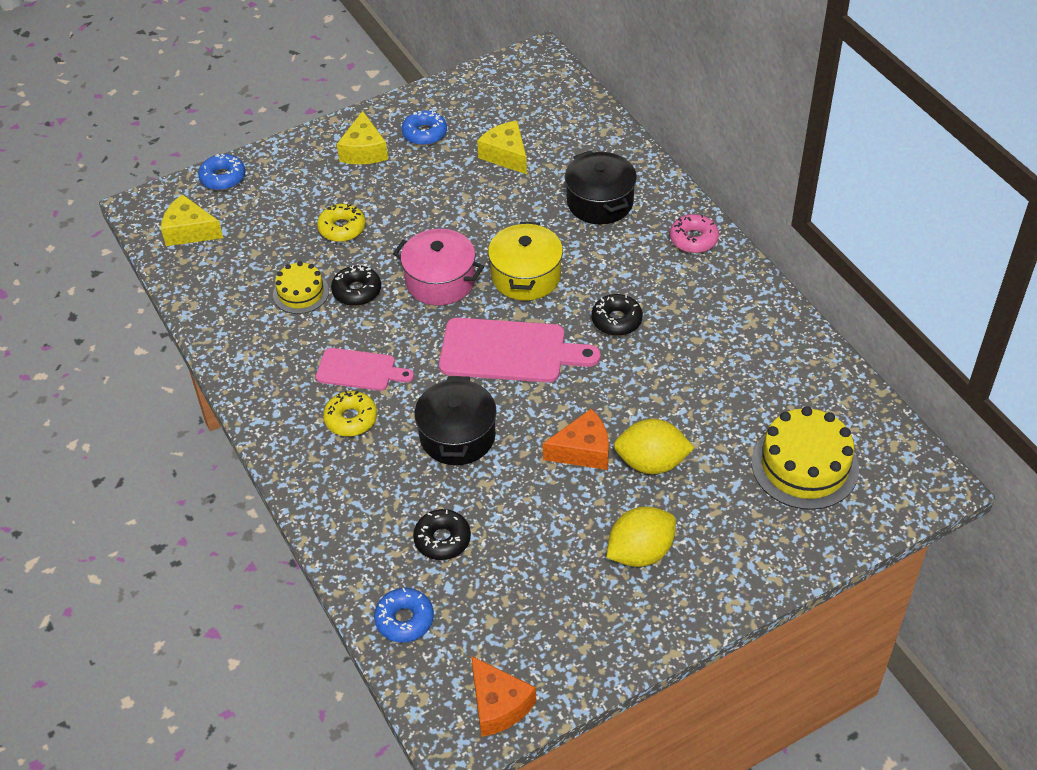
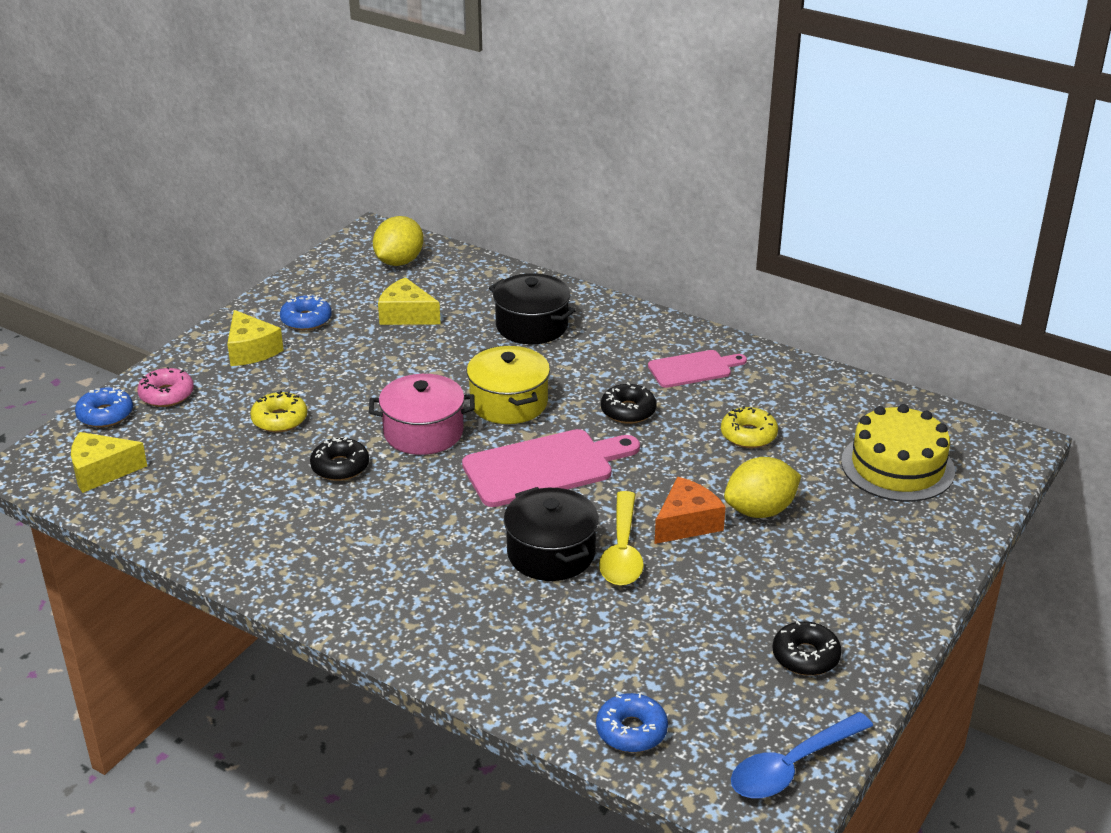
camera: 30 degrees left, 15 degrees down
yellow cake [273,261,329,314] -> none
pink cutting board [316,348,414,391] -> pink cutting board moved to [648,350,747,388]
yellow donut [323,391,377,437] -> yellow donut moved to [721,406,778,448]
black donut [413,509,471,560] -> black donut moved to [772,621,842,676]
orange cheese [471,656,536,737] -> blue spoon [731,712,873,798]
yellow lemon [606,506,676,567] -> yellow lemon moved to [373,216,424,266]
pink donut [670,214,719,253] -> pink donut moved to [137,367,194,407]
none -> yellow spoon [599,491,644,586]

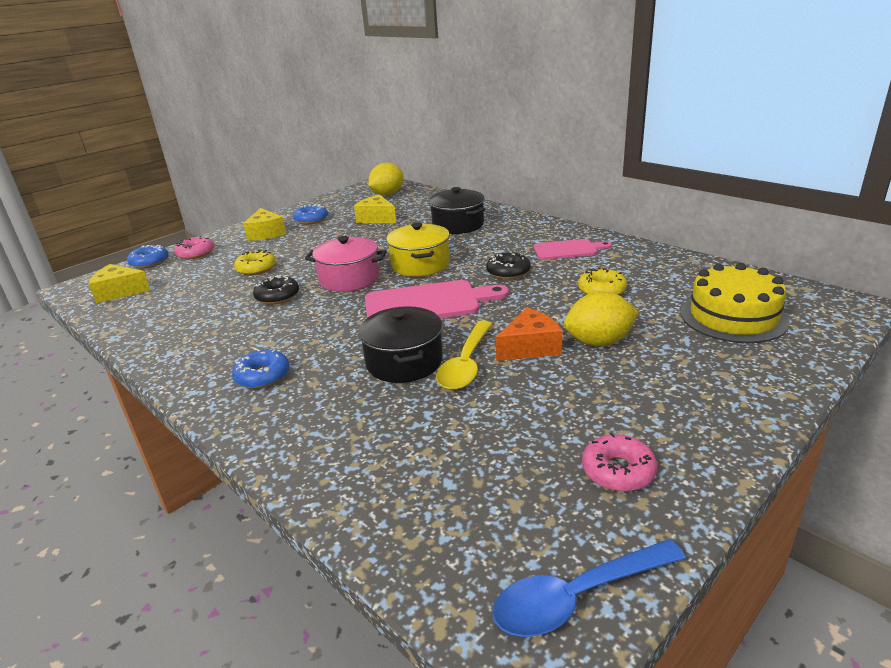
camera: 15 degrees right, 5 degrees down
blue donut [596,693,668,753] -> blue donut moved to [232,349,290,389]
black donut [772,621,842,676] -> pink donut [582,433,657,492]

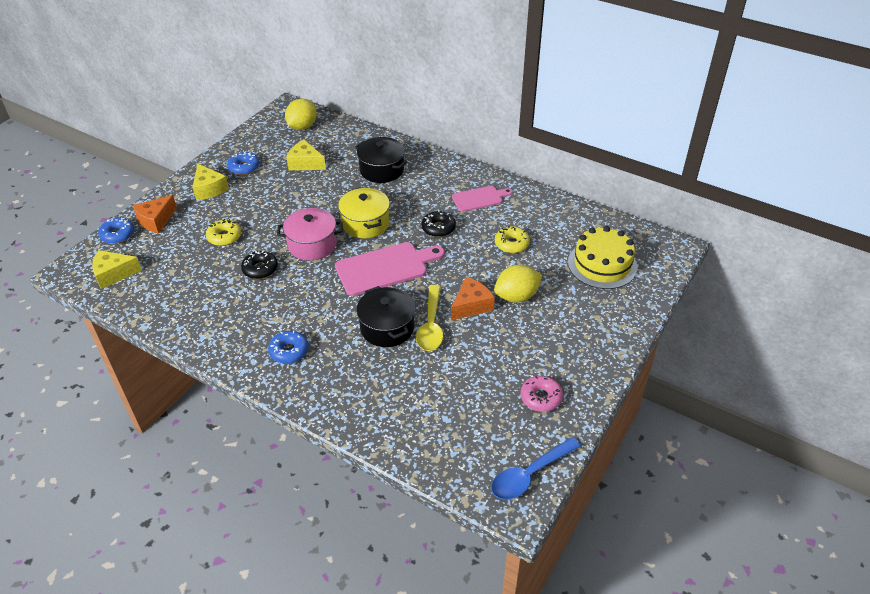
camera: 15 degrees left, 15 degrees up
pink donut [174,236,214,259] -> orange cheese [133,195,177,233]

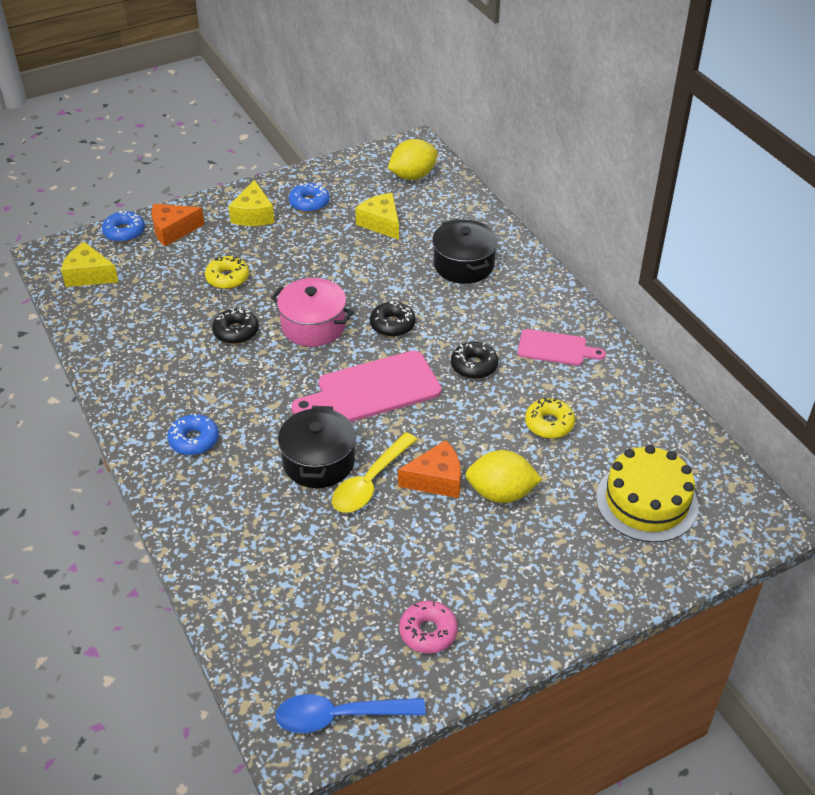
camera: 30 degrees right, 0 degrees up
pink cutting board [335,242,445,296] -> pink cutting board turned 150 degrees clockwise [291,351,441,422]
yellow pot [338,187,390,239] -> black donut [370,301,416,337]

